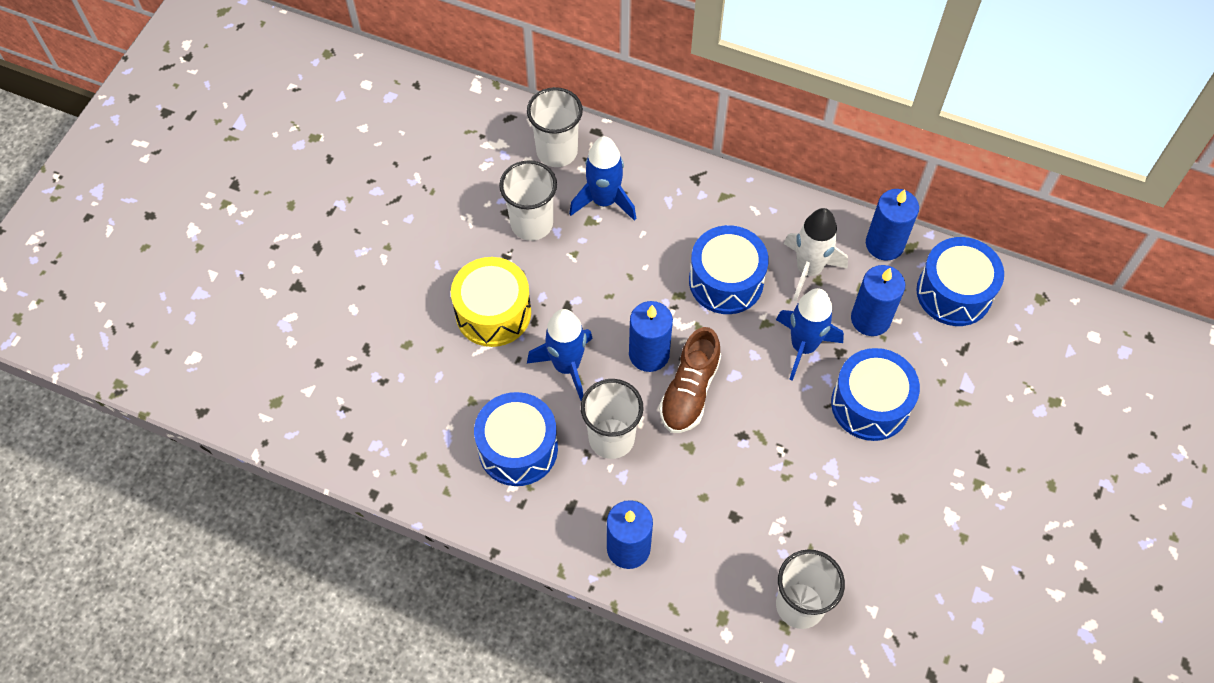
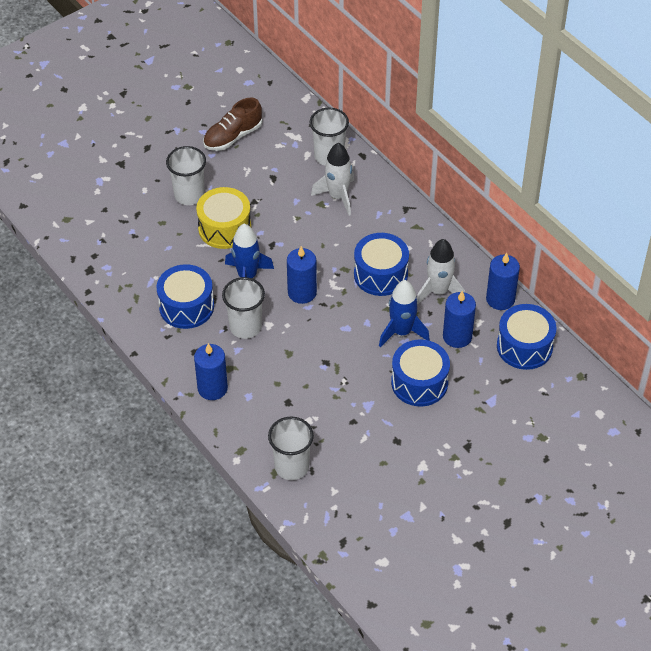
camera: 30 degrees right, 10 degrees down
white cup [499,160,557,241] -> white cup moved to [166,146,206,205]
blue rocket [569,136,636,221] -> white rocket [311,143,354,216]
brown shoe [659,327,721,433] -> brown shoe moved to [203,97,262,151]

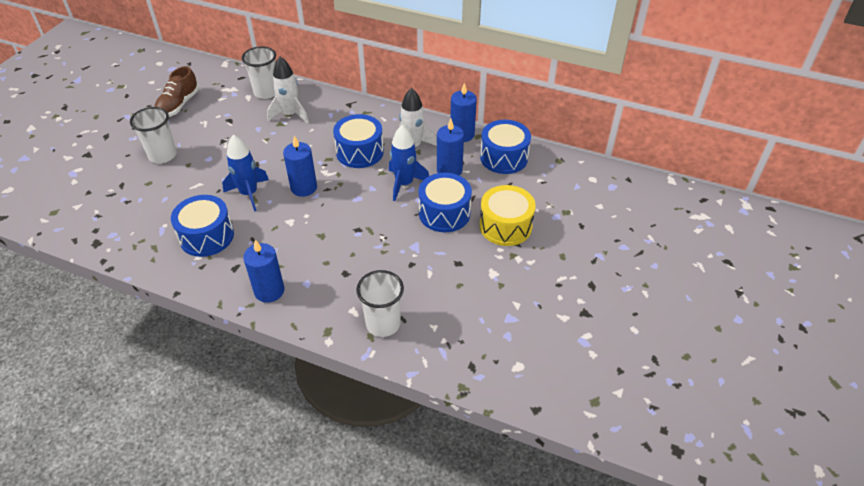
camera: 30 degrees left, 5 degrees down
yellow drum [196,187,251,249] -> yellow drum moved to [480,185,536,246]
white cup [222,277,265,339] -> none

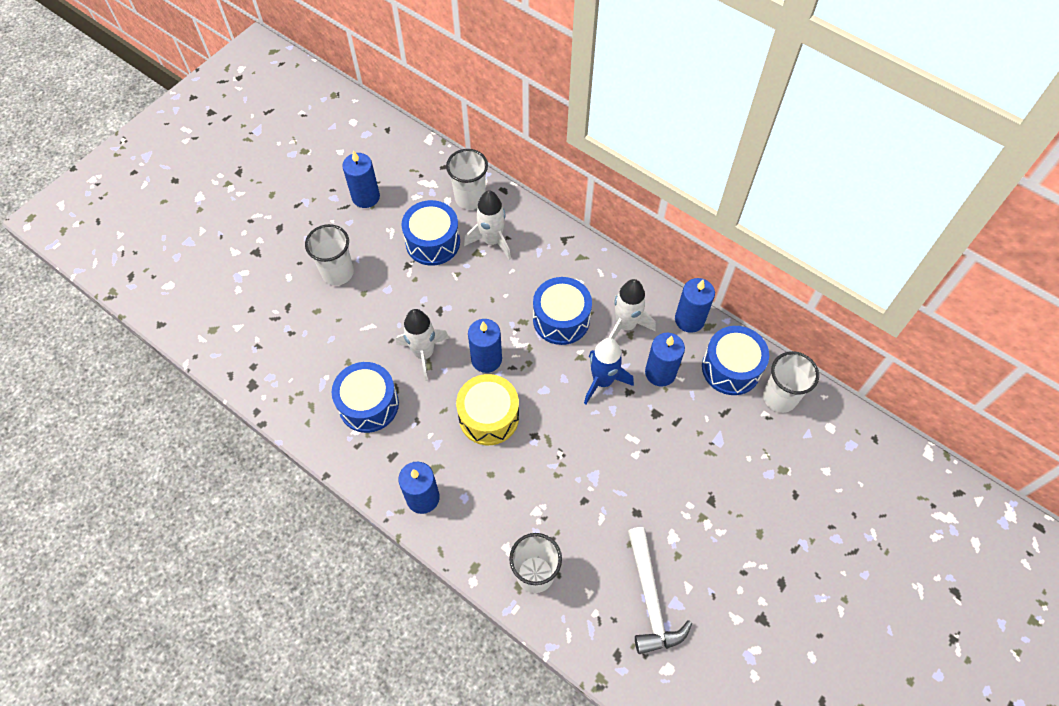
camera: 15 degrees right, 15 degrees up
brown shoe [155,66,199,117] -> blue candle [342,150,380,208]
blue rocket [222,135,269,211] -> white rocket [396,309,449,381]
blue drum [418,173,472,232] -> blue drum moved to [401,200,460,266]
yellow drum [480,185,536,246] -> yellow drum moved to [456,374,519,445]
none -> white hammer [628,527,692,654]
none -> white cup [763,351,819,413]

